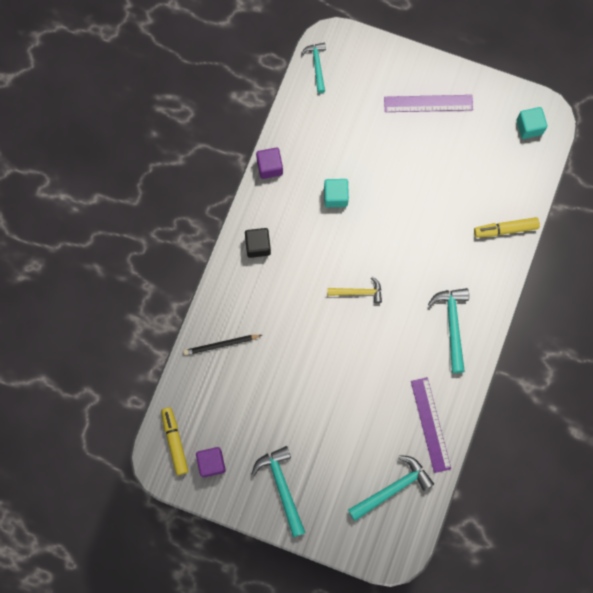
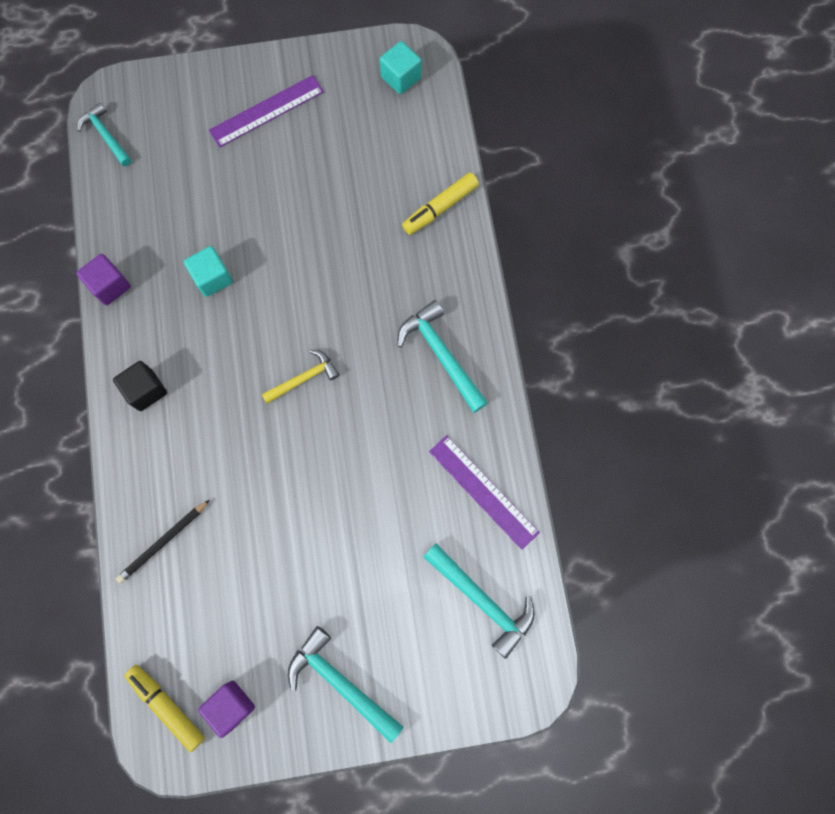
camera: 30 degrees left, 0 degrees up
turquoise hammer [348,455,434,521] -> turquoise hammer turned 105 degrees clockwise [423,543,534,659]

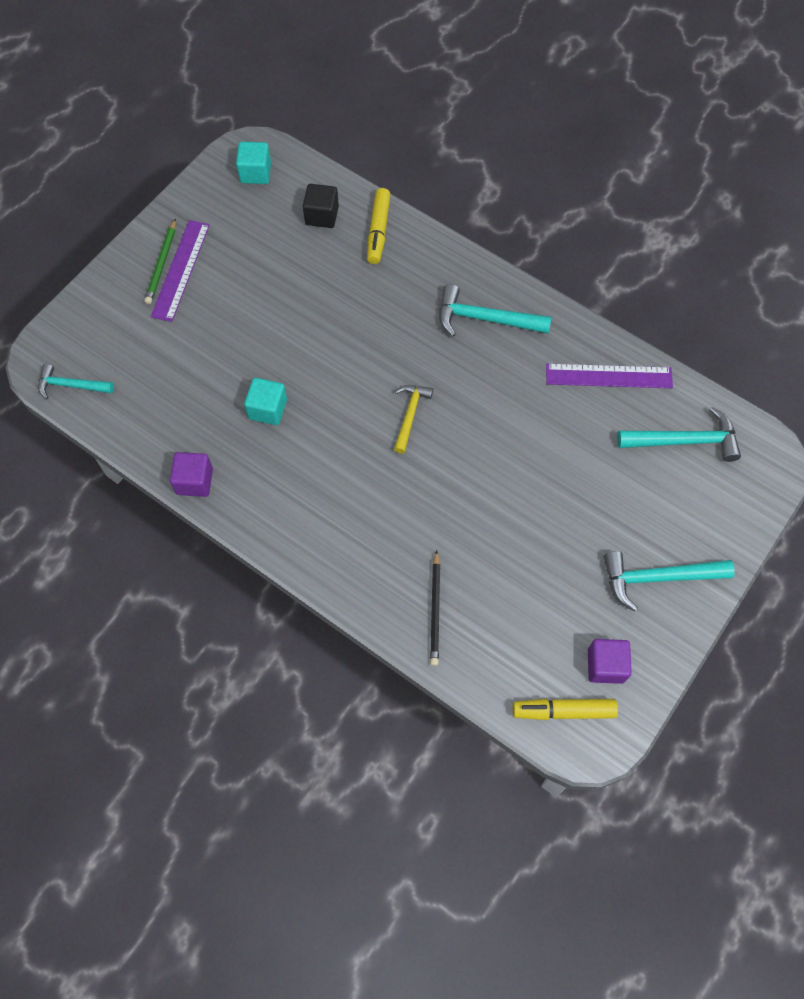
camera: 45 degrees left, 10 degrees down
black cube [113,361,167,411] -> black cube moved to [303,184,339,228]
none -> green pencil [144,218,176,304]

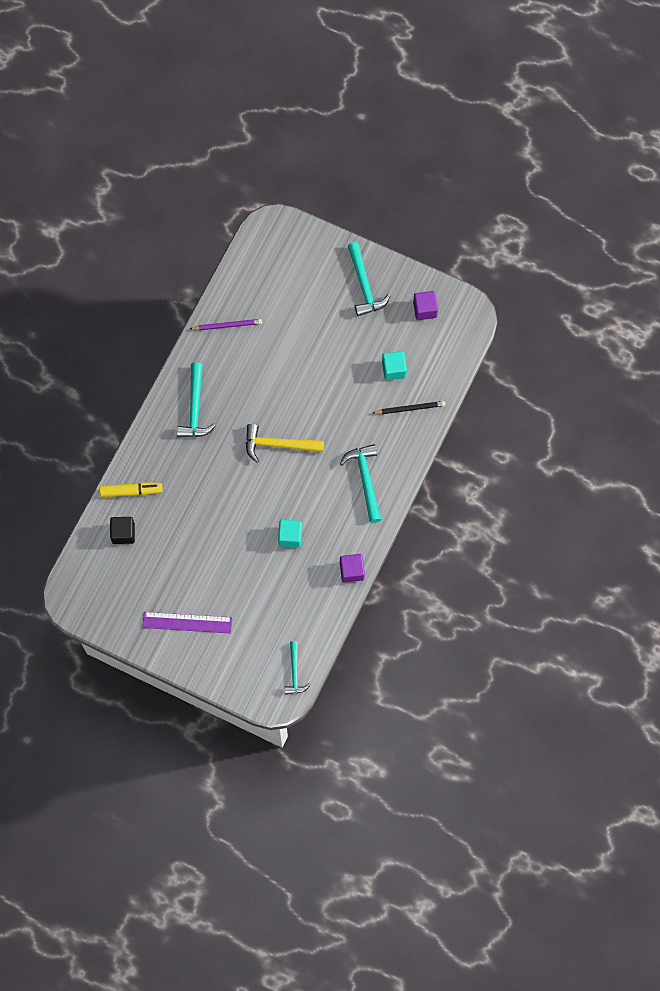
camera: 100 degrees left, 5 degrees up
green pencil [144,218,176,304] -> none
turquoise cube [236,142,271,184] -> turquoise cube moved to [382,351,407,380]
yellow hammer [394,385,433,454] -> yellow hammer [246,424,324,462], size x1.54
yellow marker [513,699,618,720] -> none
purple ruler [546,363,673,388] -> purple pencil [190,319,262,330]
turquoise hammer [617,407,741,462] -> turquoise hammer moved to [340,444,381,523]

